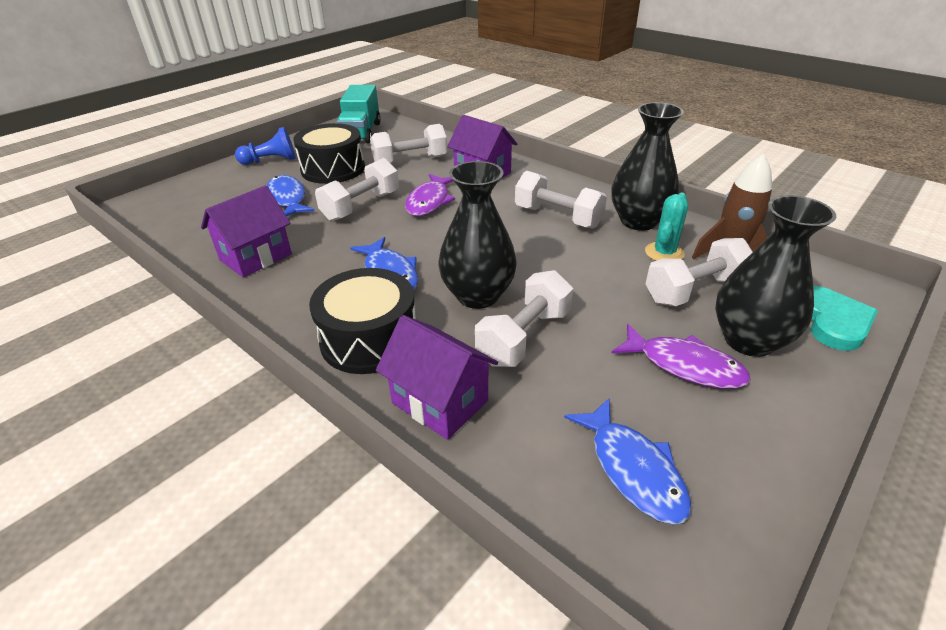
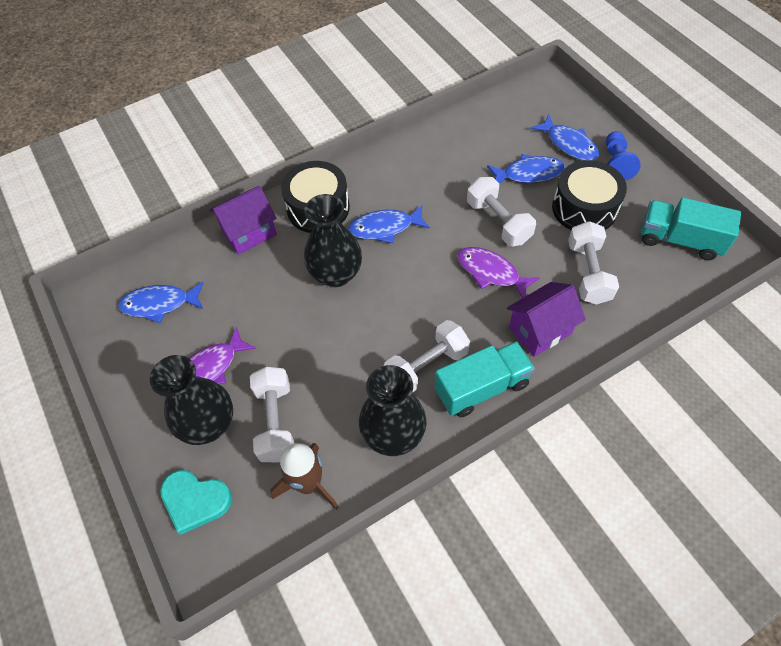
camera: 110 degrees right, 20 degrees up
purple house [201,185,292,277] -> none
white dumbbell [475,270,573,367] -> none
turquoise cactus [645,193,688,261] -> none
none -> turquoise truck [435,341,535,417]
none -> blue fish [530,115,599,160]

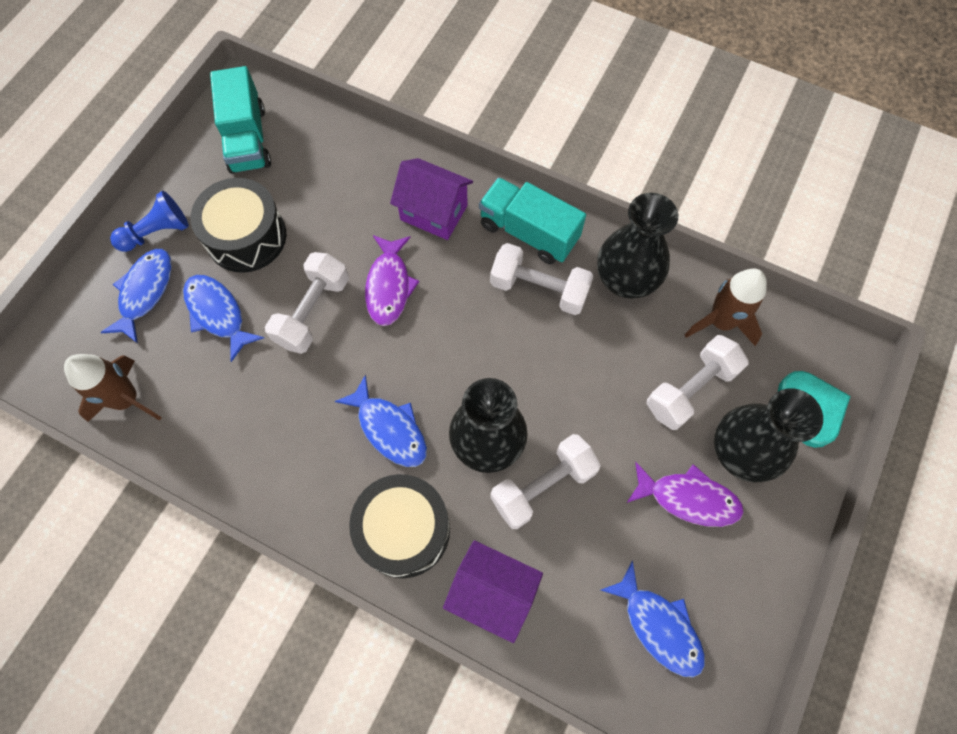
camera: 125 degrees left, 10 degrees up
white dumbbell [568,221,619,305] -> white dumbbell moved to [490,434,601,529]
none -> brown rocket [64,354,162,422]

